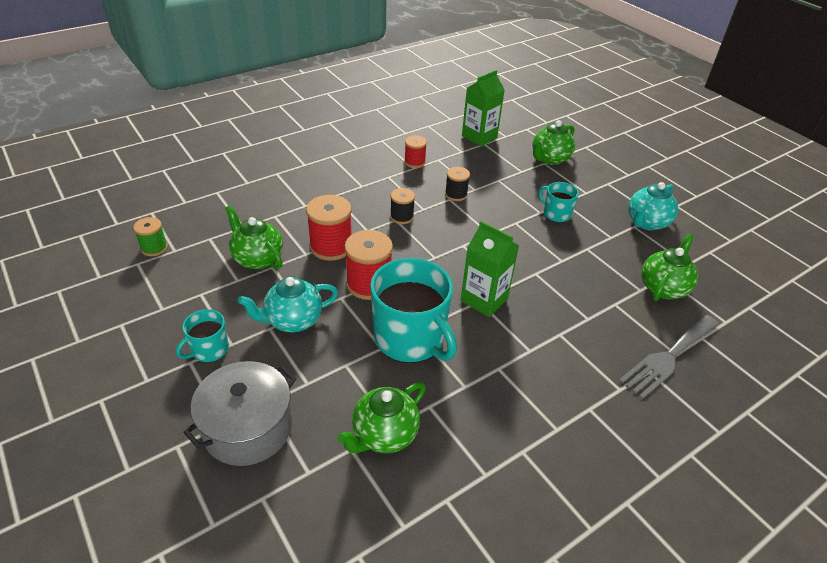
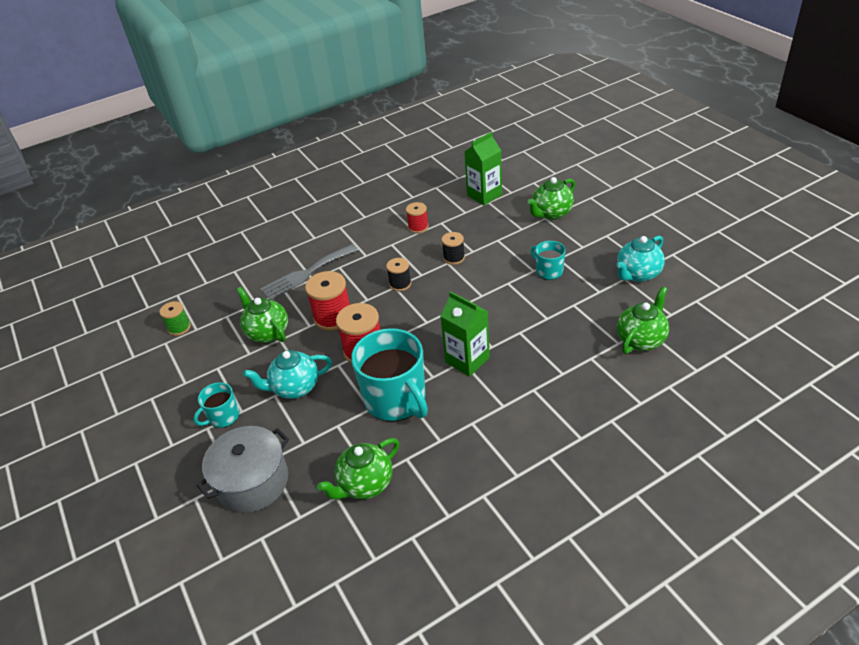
camera: 10 degrees right, 0 degrees up
grey fork [619,315,719,399] -> grey fork moved to [260,244,358,300]

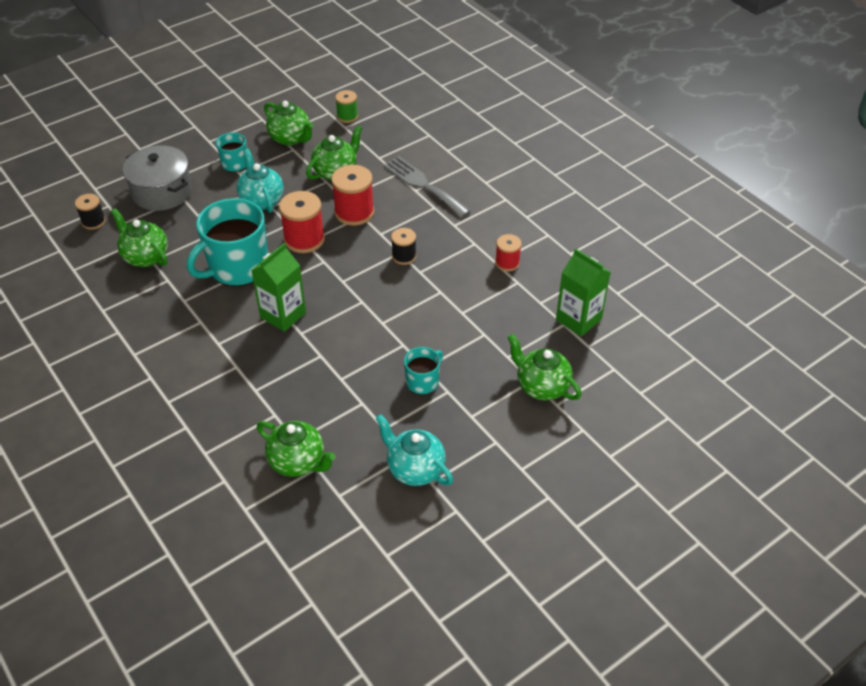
camera: 80 degrees right, 5 degrees up
black spool [442,232,465,265] -> black spool moved to [75,194,106,230]
none -> green teapot [264,101,314,146]

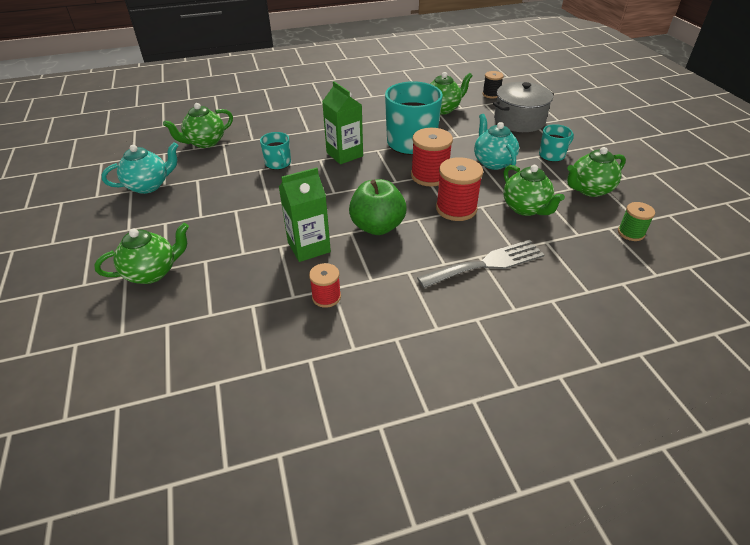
camera: 110 degrees right, 5 degrees down
turquoise teapot [237,149,284,213] -> turquoise teapot turned 105 degrees counterclockwise [474,114,519,170]
black spool [391,228,416,265] -> green apple [349,179,407,235]
turquoise mug [404,347,443,395] -> turquoise mug moved to [260,132,291,170]
green carton [556,248,611,337] -> green carton moved to [279,167,331,262]

